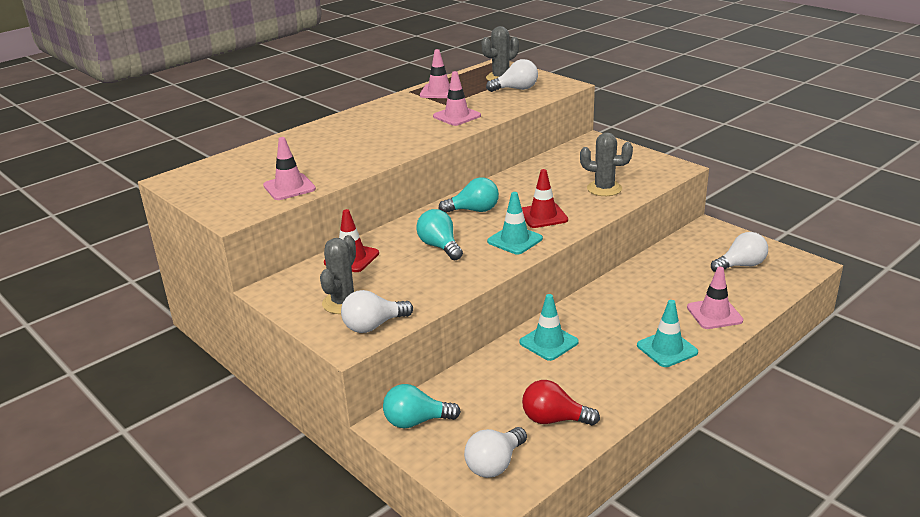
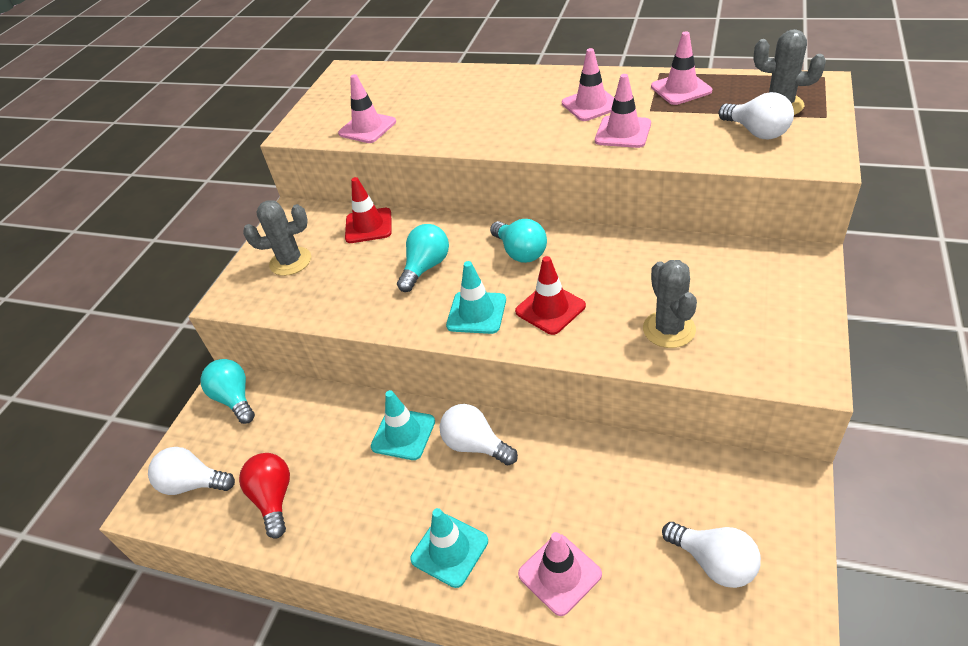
camera: 65 degrees right, 15 degrees up
white light bulb [341,290,413,333] -> white light bulb moved to [439,404,518,465]
none -> pink traffic cone [562,48,614,121]

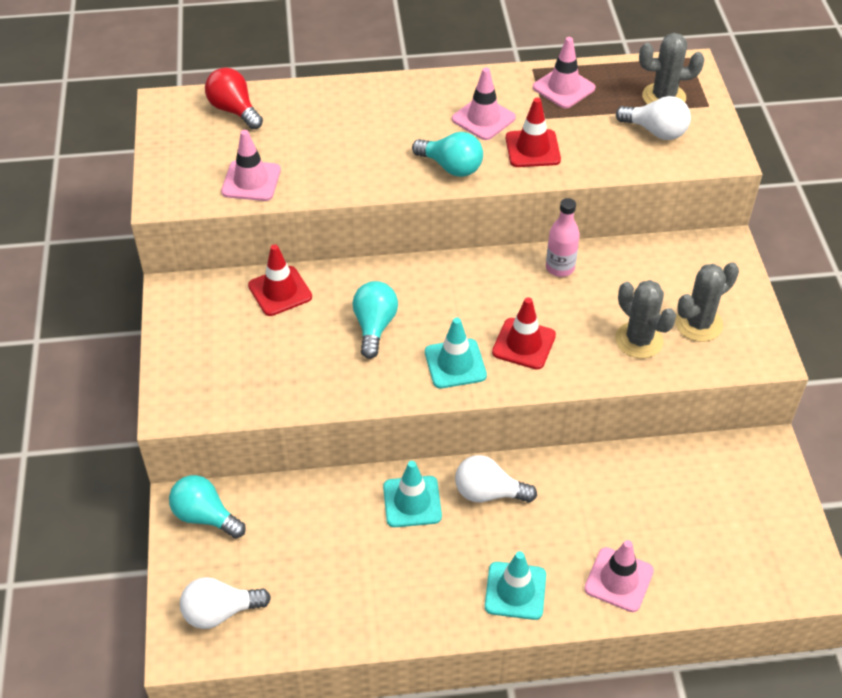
camera: 30 degrees left, 5 degrees up
red light bulb [239,453,290,538] -> red light bulb moved to [205,68,263,129]
grey cactus [243,200,311,276] -> grey cactus moved to [675,262,739,342]
turquoise light bulb [490,219,547,263] -> turquoise light bulb moved to [412,132,483,177]
pink traffic cone [595,74,651,148] -> red traffic cone [506,98,561,167]
white light bulb [662,522,761,588] -> none
none -> pink bottle [546,198,580,277]

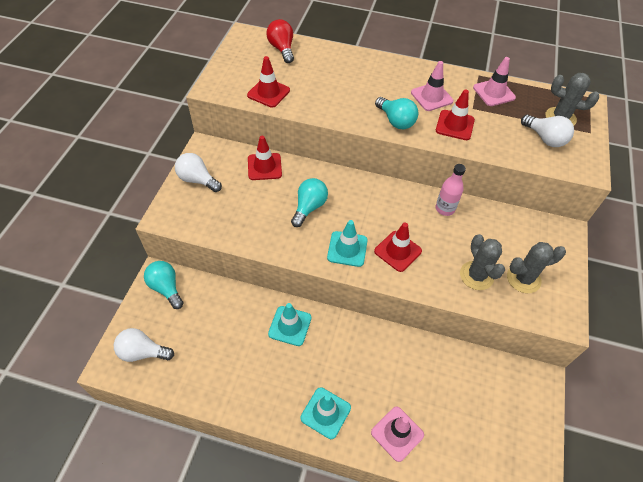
camera: 20 degrees right, 5 degrees up
pink traffic cone [221,130,281,201] -> red traffic cone [247,56,290,108]
white light bulb [455,455,537,503] -> white light bulb moved to [175,153,222,192]

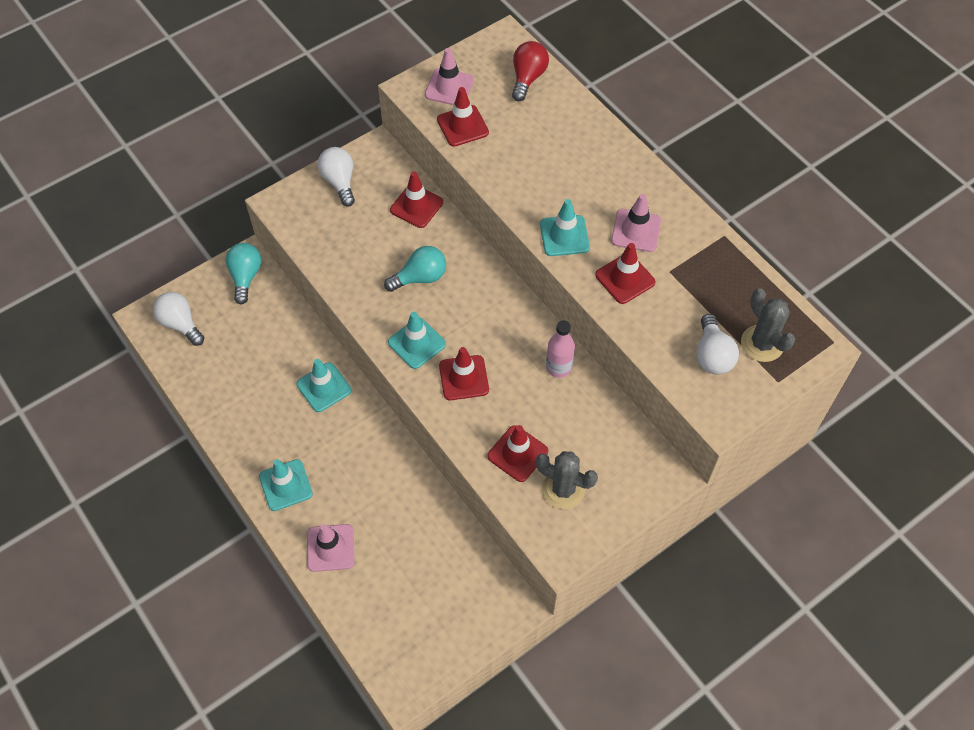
camera: 40 degrees right, 5 degrees up
turquoise light bulb [375,97,419,129] -> turquoise traffic cone [540,199,590,256]
grey cactus [460,234,505,290] -> red traffic cone [487,425,548,482]
pink traffic cone [473,57,516,106] -> pink traffic cone moved to [425,48,474,105]

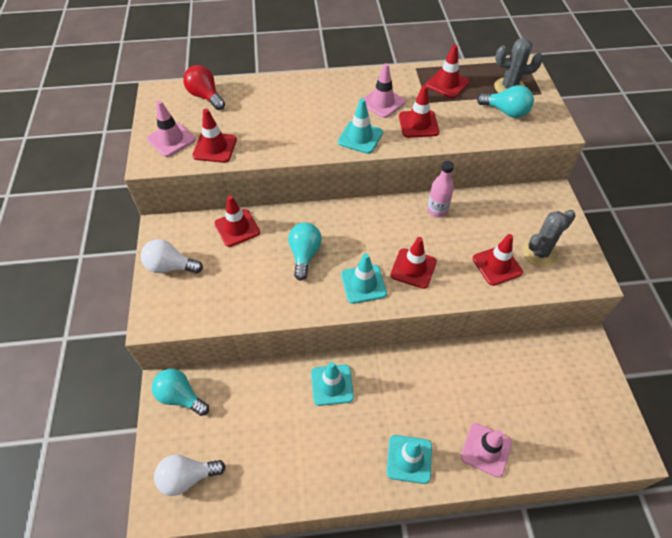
camera: 60 degrees left, 5 degrees down
white light bulb [696,314,739,375] -> turquoise light bulb [477,85,534,118]
none -> red traffic cone [426,45,469,98]

